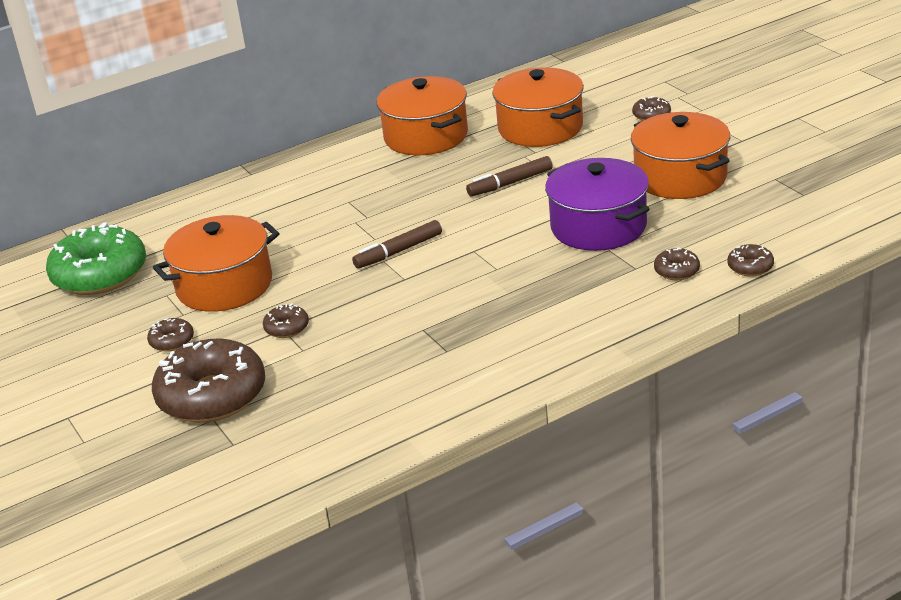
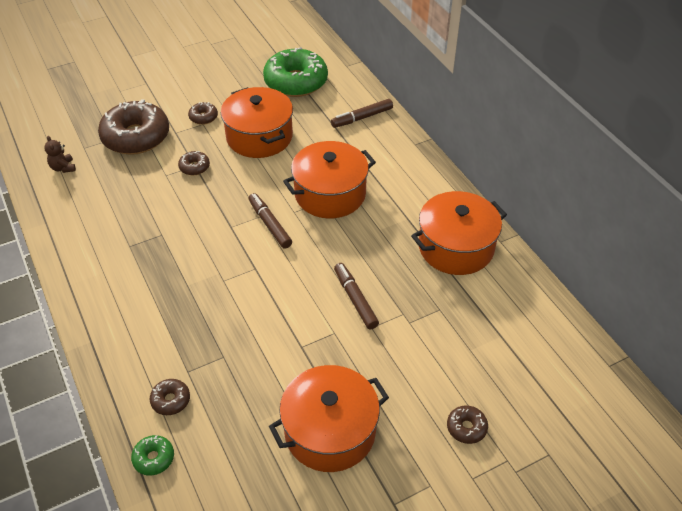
camera: 90 degrees right, 15 degrees up
orange pot [492,67,584,147] -> orange pot moved to [283,141,376,218]
purple pot [545,158,649,251] -> none
brown donut [728,244,774,277] -> green donut [131,435,174,476]
none -> brown teddy bear [44,136,76,173]
none -> brown marker [331,99,393,128]

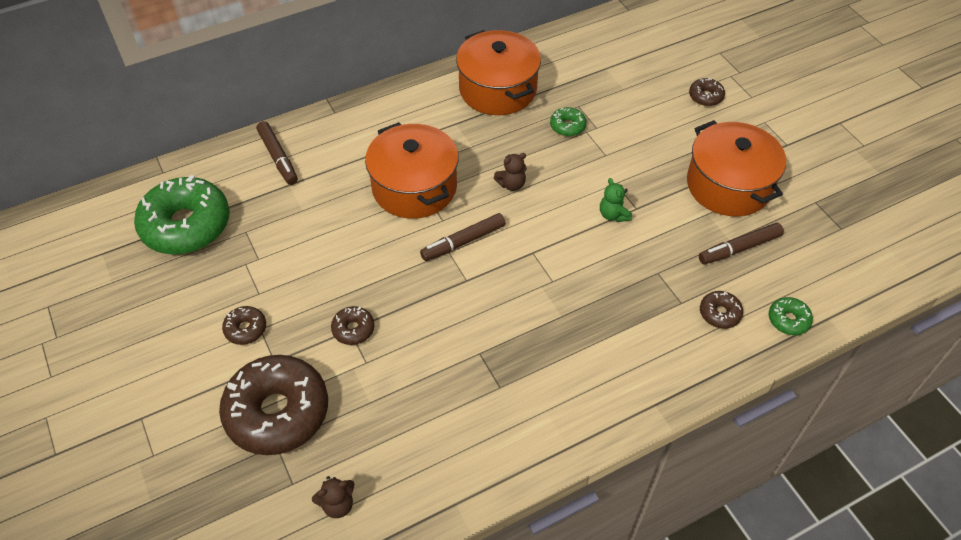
camera: 90 degrees left, 5 degrees up
orange pot [221,87,293,158] -> none
brown marker [334,263,379,329] -> brown marker moved to [699,223,784,264]
none -> brown teddy bear [494,153,527,191]
none -> green donut [550,107,586,136]
none -> green teddy bear [600,178,632,222]

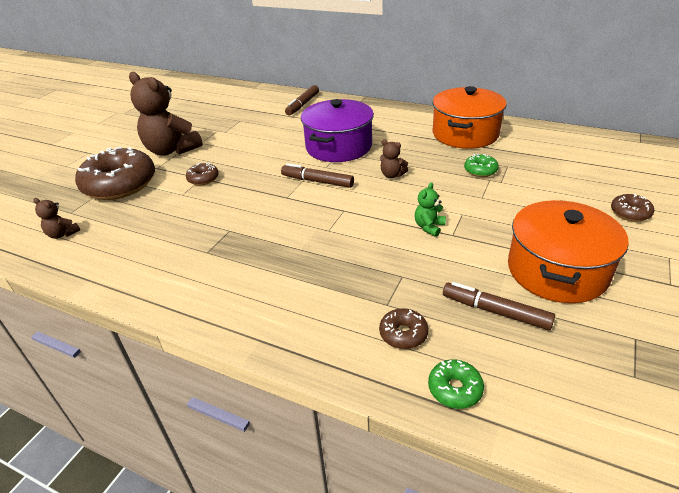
camera: 55 degrees right, 15 degrees down
green donut [134,175,229,255] -> none
brown donut [222,306,266,345] -> brown teddy bear [129,72,203,156]
orange pot [365,122,458,219] -> purple pot [301,99,374,162]

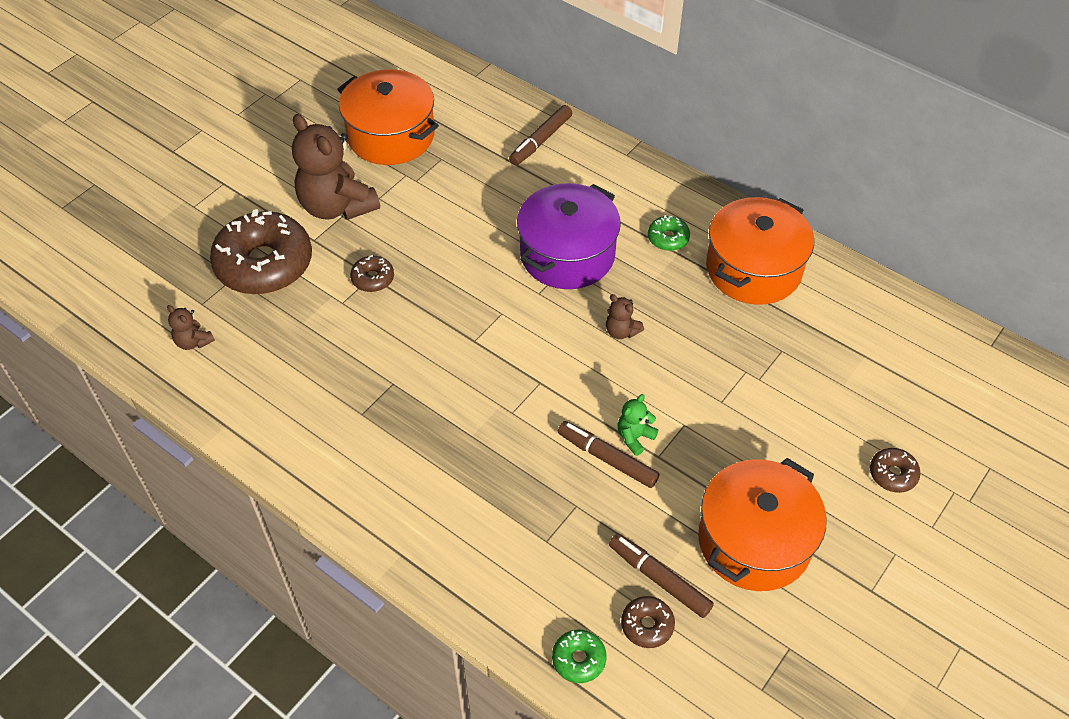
camera: 10 degrees right, 15 degrees up
brown marker [281,163,354,188] -> brown marker moved to [558,421,659,488]
brown donut [379,308,428,349] -> brown donut moved to [621,596,675,648]
green donut [464,154,499,177] -> green donut moved to [648,215,690,251]
none -> orange pot [337,69,439,165]

